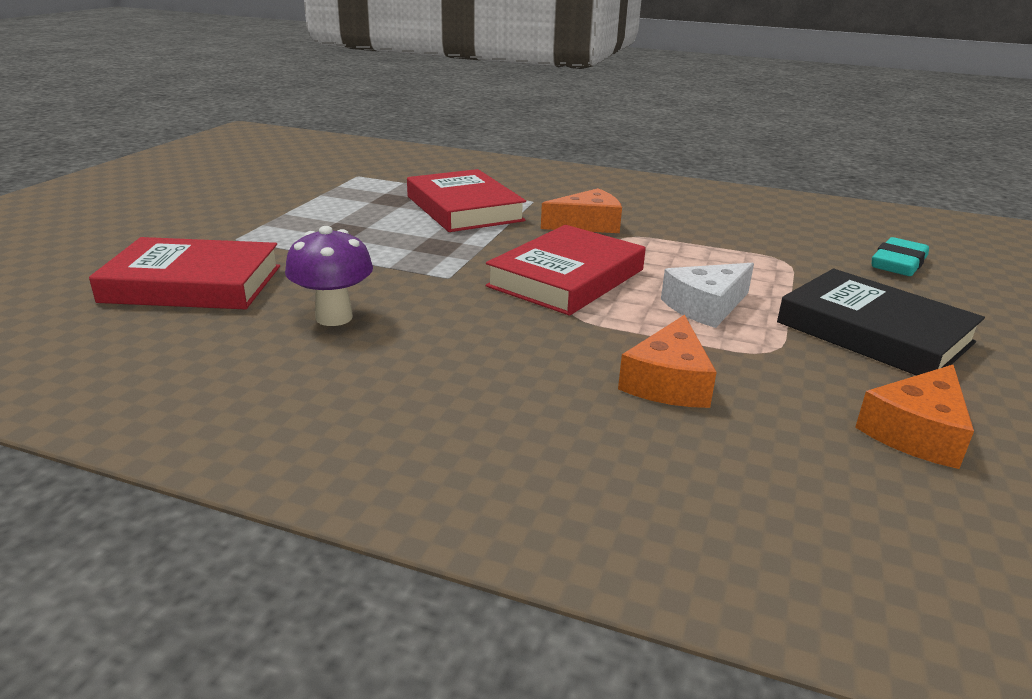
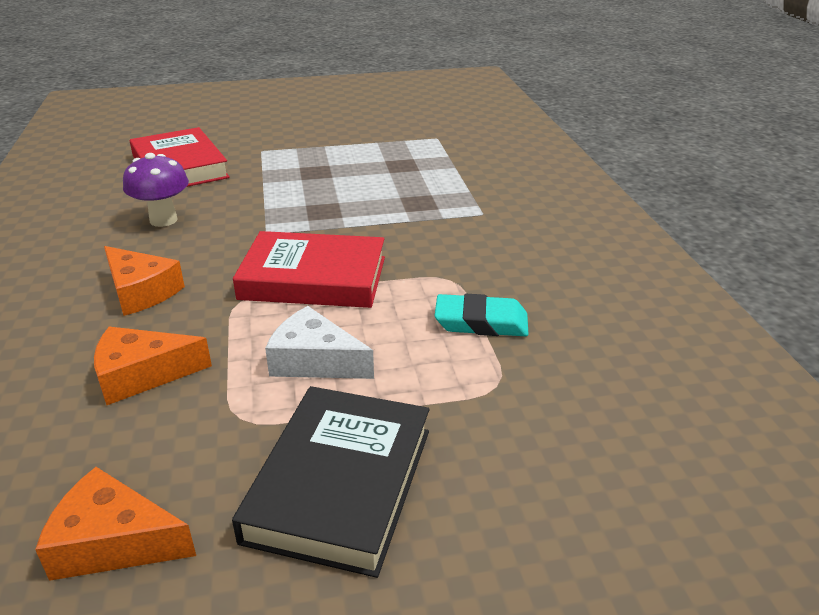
camera: 60 degrees right, 5 degrees up
red book [407,169,526,232] -> none
orange cheese [541,188,622,233] -> orange cheese moved to [104,246,185,316]
turquoise eraser [872,237,929,276] -> turquoise eraser moved to [434,294,528,336]

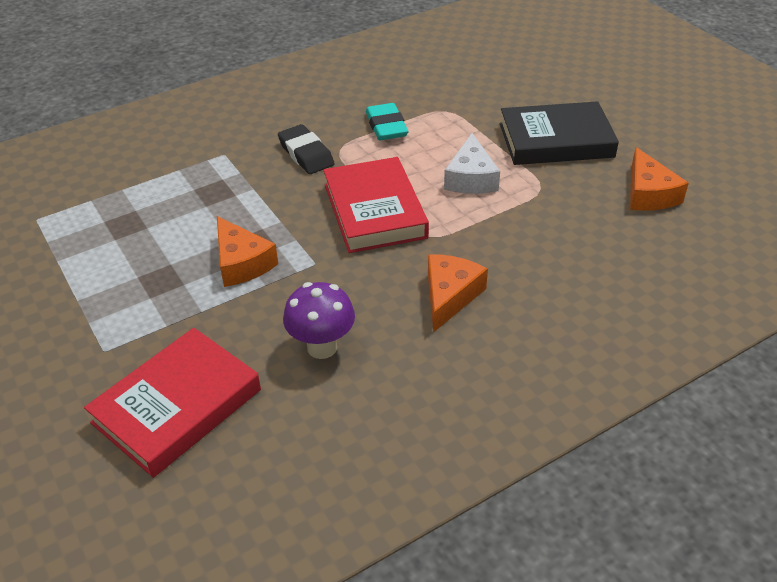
camera: 110 degrees left, 10 degrees up
orange cheese [94,327,212,405] -> orange cheese moved to [217,216,278,287]
none -> black eraser [278,124,335,174]

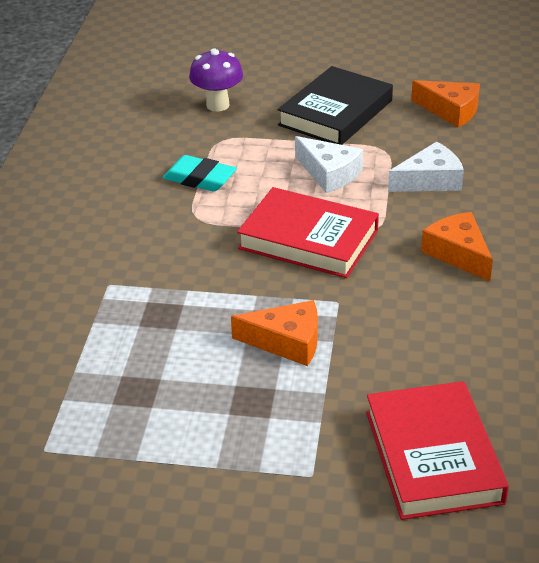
camera: 50 degrees left, 5 degrees down
black eraser [278,124,335,174] -> none
purple mushroom [283,282,355,359] -> purple mushroom moved to [189,49,243,111]
none -> white cheese [388,142,464,192]

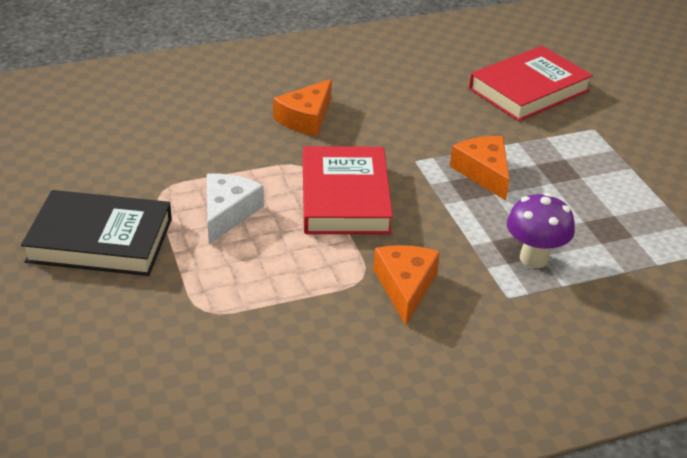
camera: 120 degrees left, 0 degrees up
turquoise eraser [163,155,237,192] -> none
purple mushroom [189,49,243,111] -> purple mushroom moved to [507,193,575,268]
white cheese [388,142,464,192] -> none
orange cheese [411,80,480,128] -> orange cheese moved to [373,245,440,325]

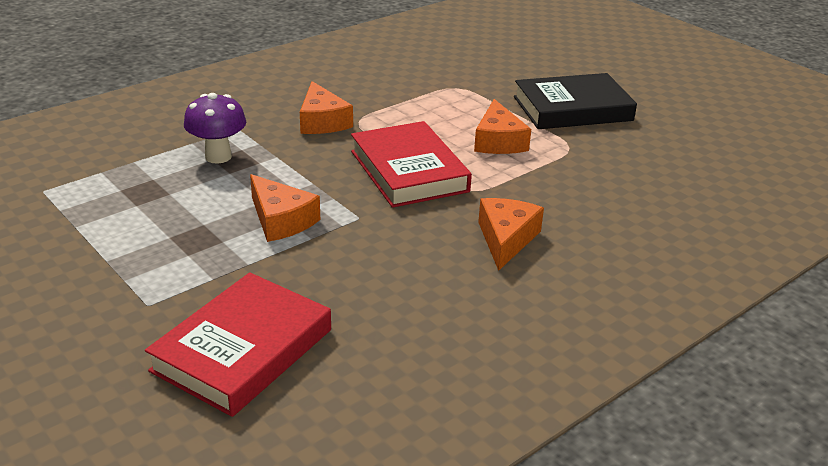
camera: 160 degrees right, 5 degrees down
white cheese [207,173,264,244] -> orange cheese [474,99,531,154]

